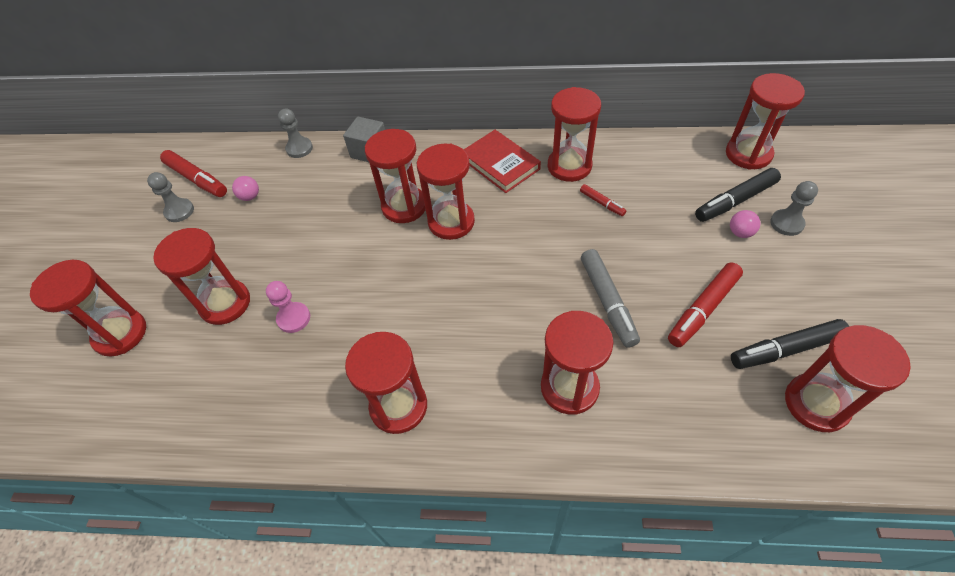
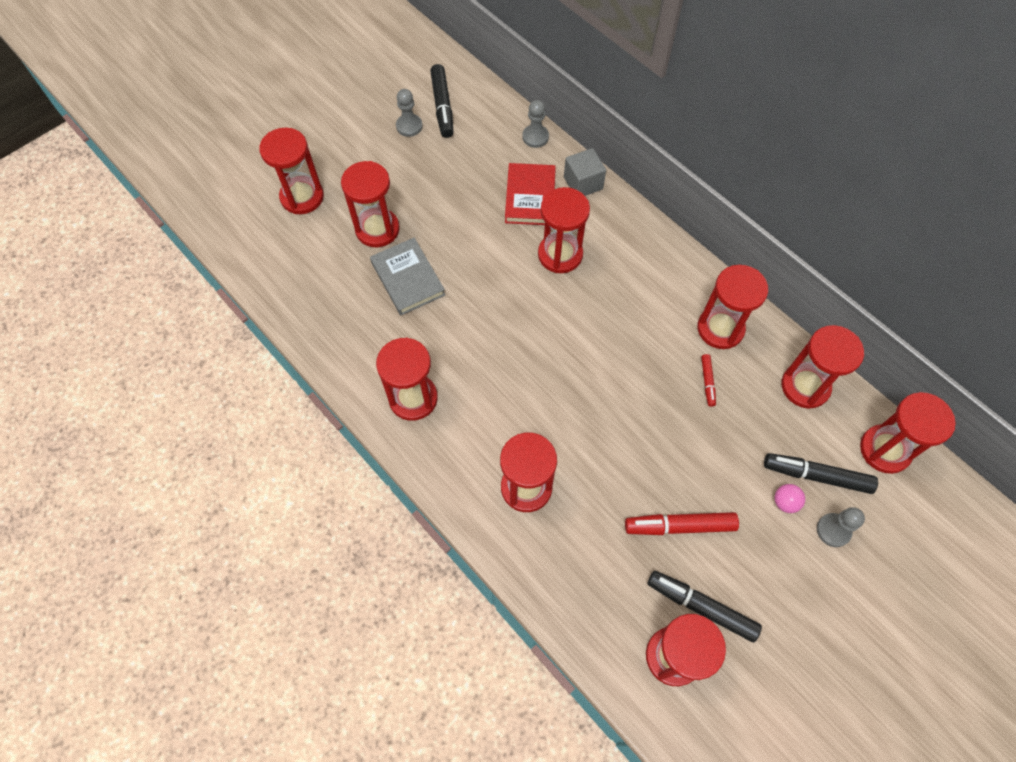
camera: 40 degrees right, 10 degrees up
red marker [160,150,227,197] -> black marker [430,64,453,138]
pink ball [232,176,259,201] -> none
pink pawn [266,281,310,333] -> grey book [370,238,445,315]
red hourglass [417,144,475,240] -> red hourglass moved to [781,325,864,409]
red book [464,130,541,193] -> red book moved to [505,163,556,225]
grey marker [581,249,640,348] -> none

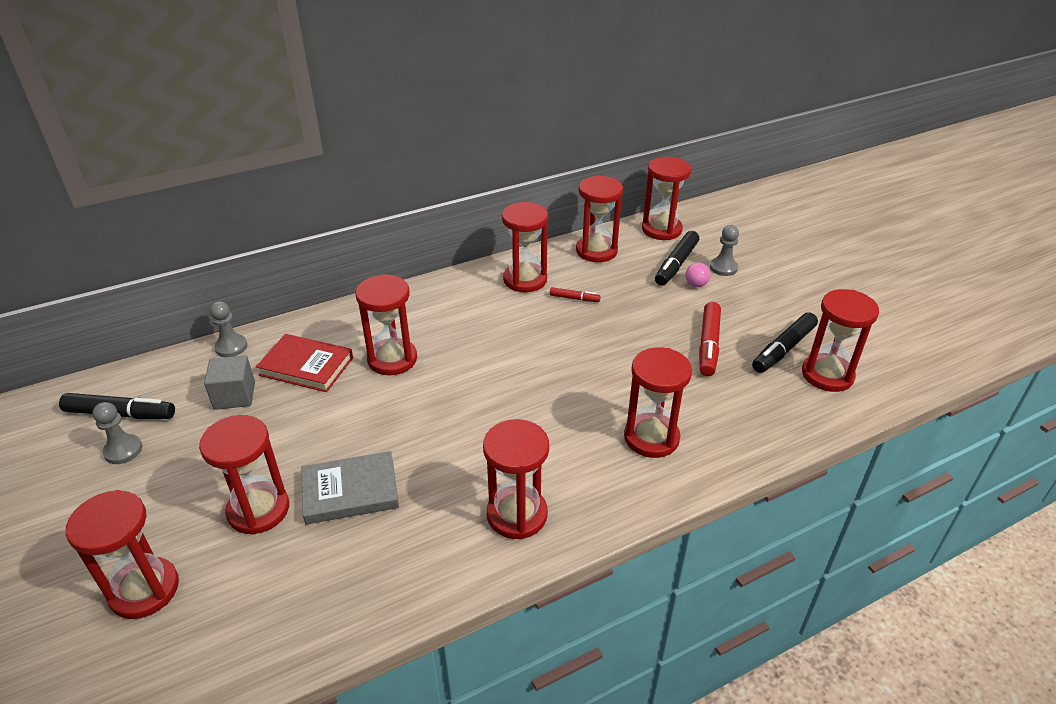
camera: 75 degrees left, 25 degrees down
grey cube [564,148,606,196] -> grey cube moved to [204,355,255,410]

